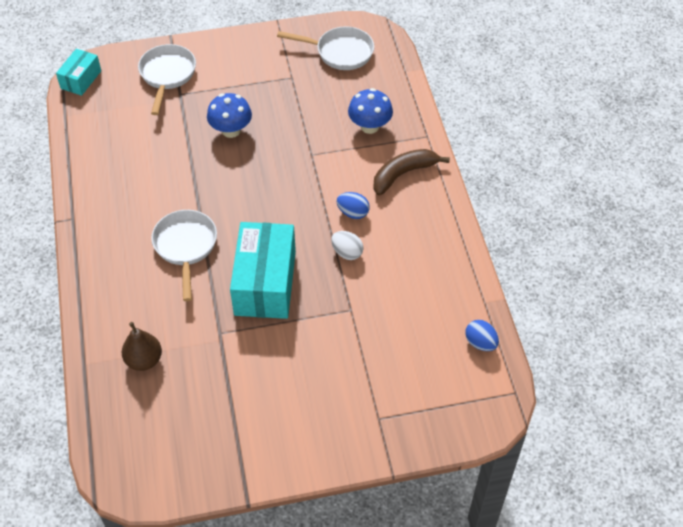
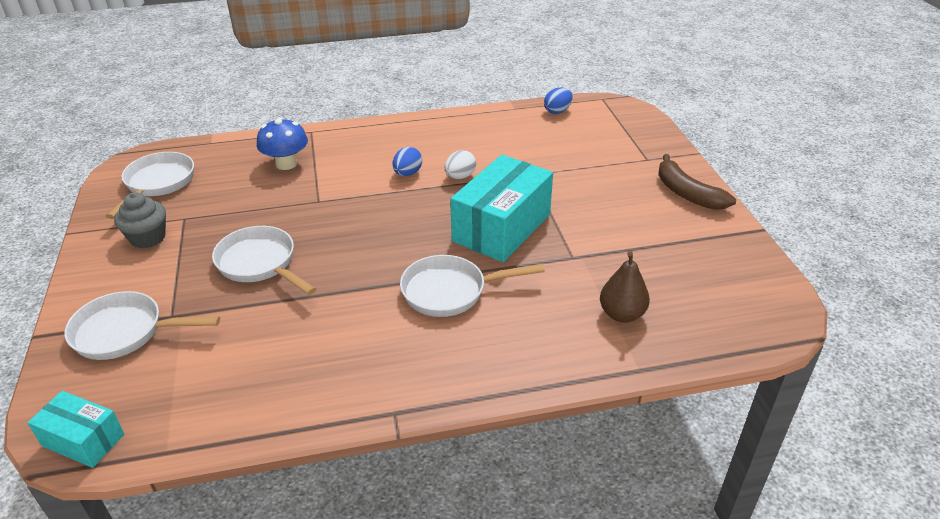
camera: 90 degrees left, 15 degrees down
blue mushroom [207,93,252,138] -> white pan [212,226,316,295]
turquoise box [230,222,296,319] -> turquoise box turned 60 degrees counterclockwise [450,155,553,262]
brown banana [373,149,450,196] -> brown banana moved to [658,154,736,210]
none -> grey cupcake [114,192,166,248]

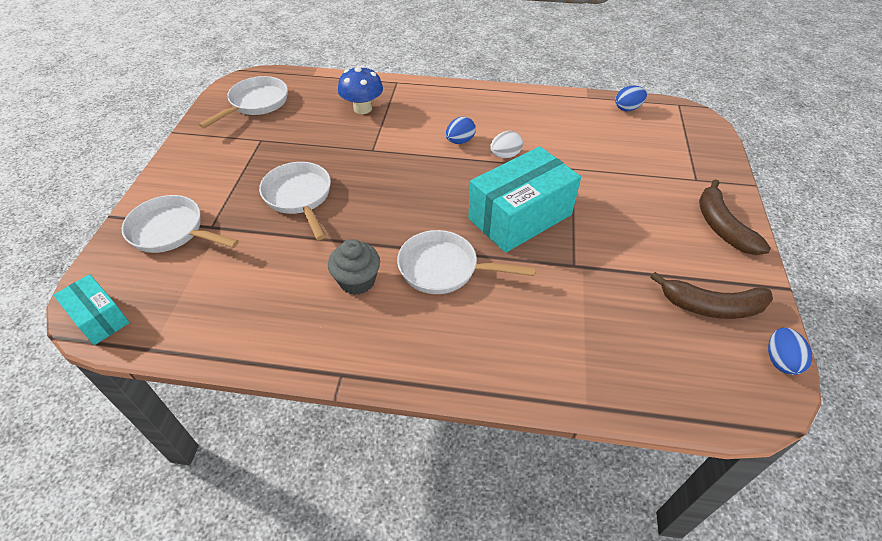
camera: 20 degrees right, 10 degrees up
grey cupcake [114,192,166,248] -> grey cupcake moved to [328,239,380,295]
brown pear [600,252,650,322] -> none
none -> brown banana [651,272,773,319]
none -> blue egg [768,327,812,375]

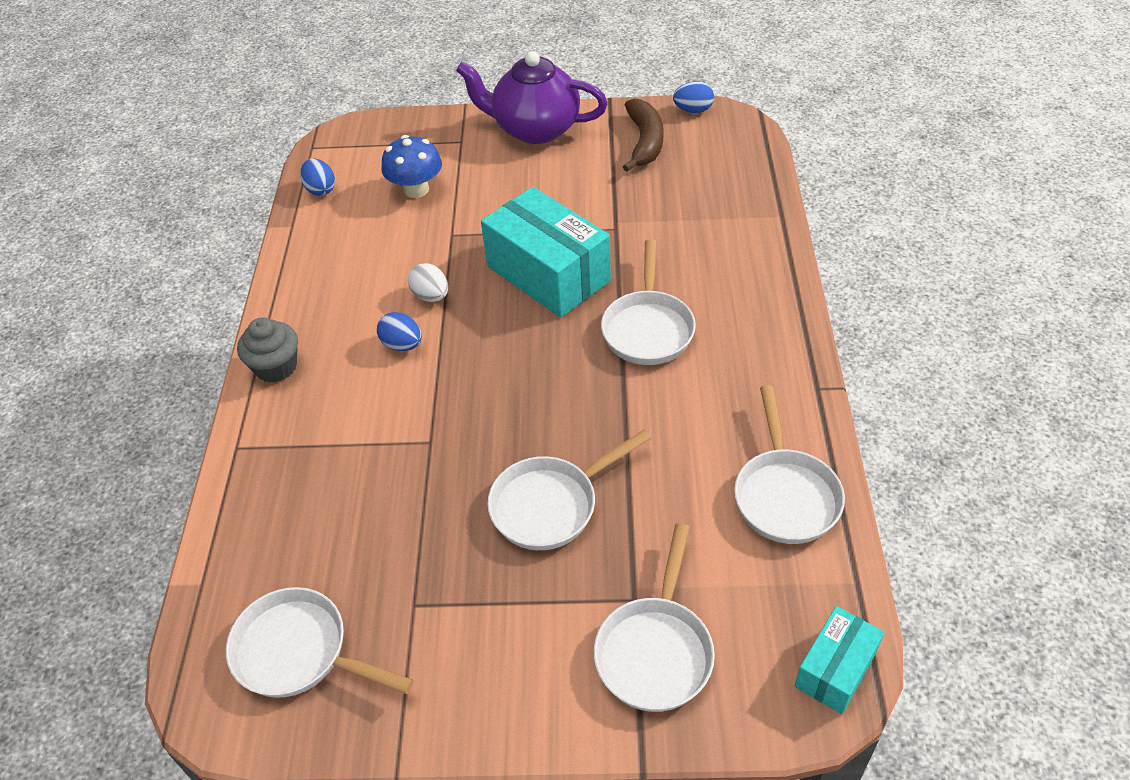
camera: 95 degrees left, 0 degrees up
grey cupcake [328,239,380,295] -> grey cupcake moved to [237,317,298,383]
blue mushroom [338,66,383,114] -> blue mushroom moved to [382,135,442,198]
brown banana [699,179,771,255] -> purple teapot [456,51,608,144]
none -> white pan [734,385,845,544]

